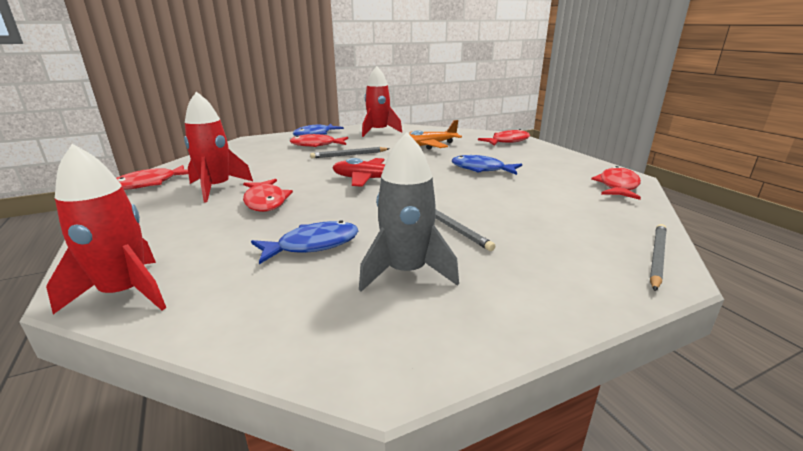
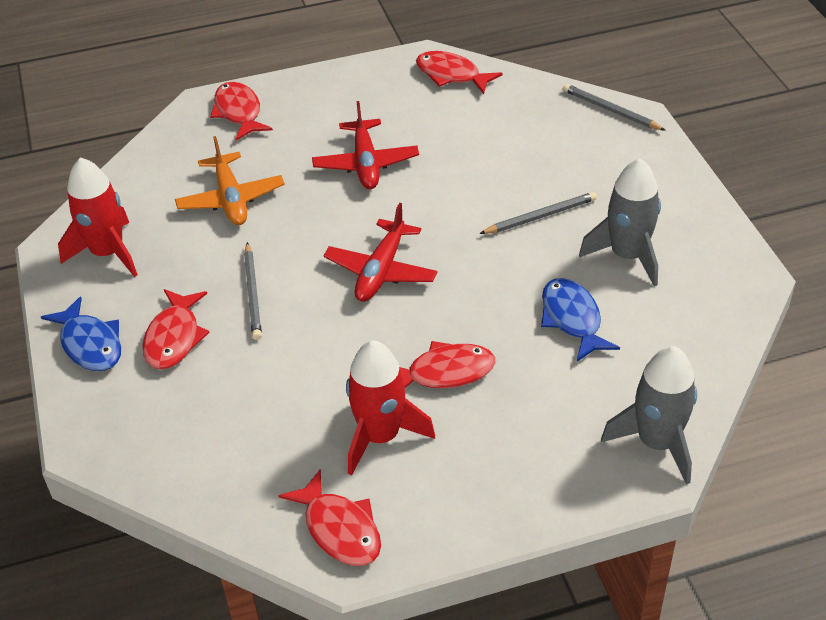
camera: 80 degrees left, 20 degrees up
red rocket [46,144,166,314] -> grey rocket [601,346,697,485]
blue fish [452,155,522,175] -> red plane [312,101,419,189]

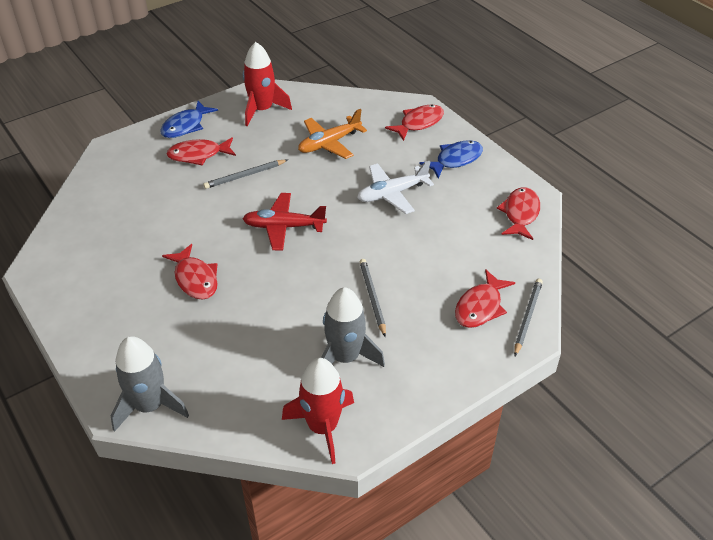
camera: 70 degrees right, 0 degrees up
red fish [278,469,381,566] -> red fish moved to [455,269,515,328]
red plane [312,101,419,189] -> white plane [357,161,434,214]
red rocket [346,340,435,476] -> red rocket moved to [282,358,354,464]
grey pencil [479,192,597,234] -> grey pencil turned 150 degrees counterclockwise [360,259,386,337]
blue fish [541,278,620,361] -> blue fish moved to [419,140,483,178]

